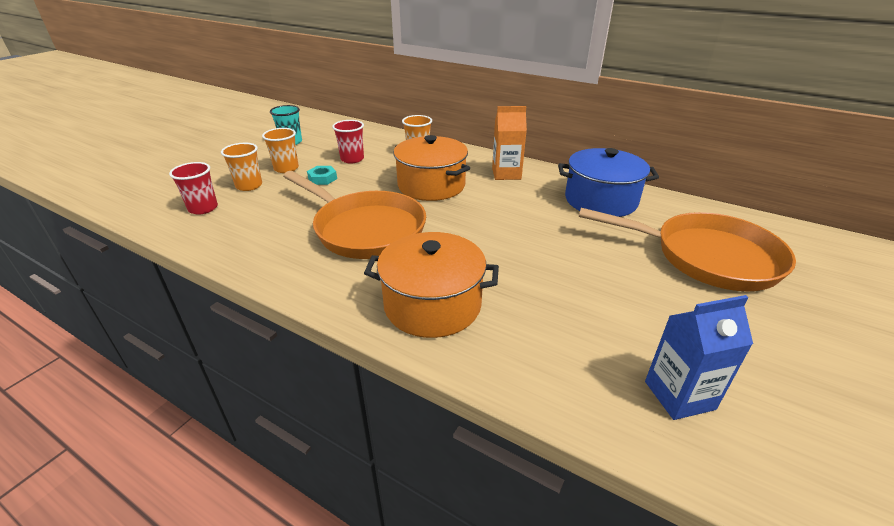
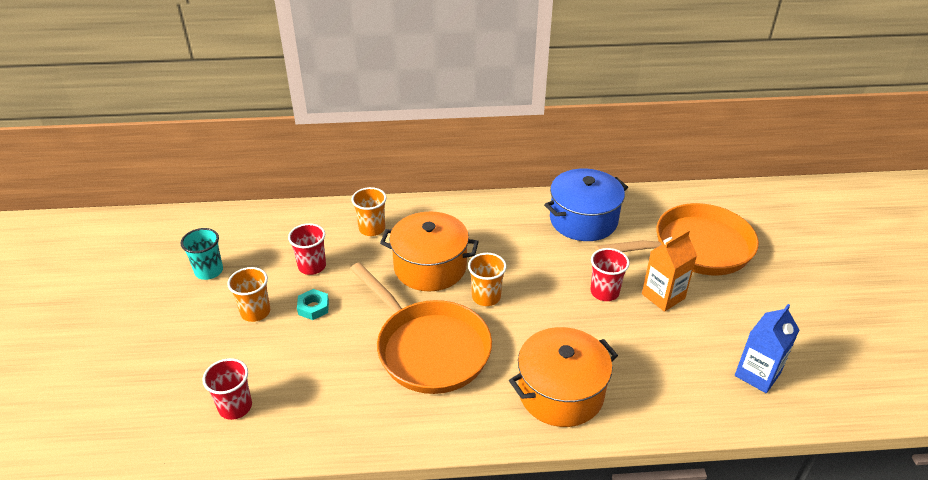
camera: 35 degrees left, 5 degrees up
orange cup [221,143,262,191] -> orange cup moved to [468,253,507,306]
orange pan [283,171,426,259] -> orange pan turned 45 degrees clockwise [350,262,492,394]
orange carton [492,106,527,180] -> orange carton moved to [642,230,697,312]
none -> red cup [590,248,630,301]

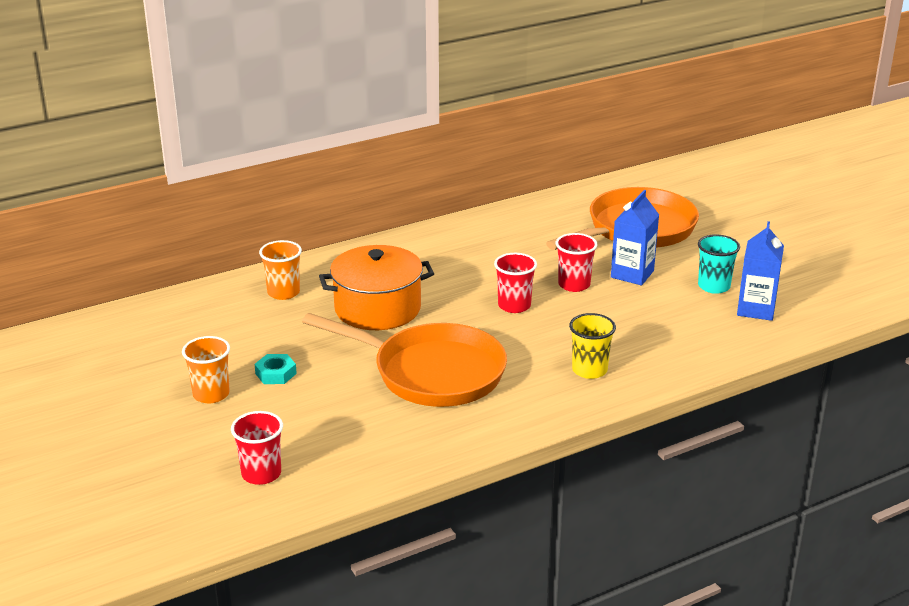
camera: 25 degrees left, 10 degrees down
turquoise cup [181,228,223,280] -> turquoise cup moved to [698,234,740,294]
red cup [288,223,326,275] -> red cup moved to [494,253,537,313]
orange cup [468,253,507,306] -> none
orange pot [509,327,618,427] -> yellow cup [569,313,616,379]
blue pot [544,168,628,241] -> none
orange carton [642,230,697,312] -> blue carton [611,190,659,285]

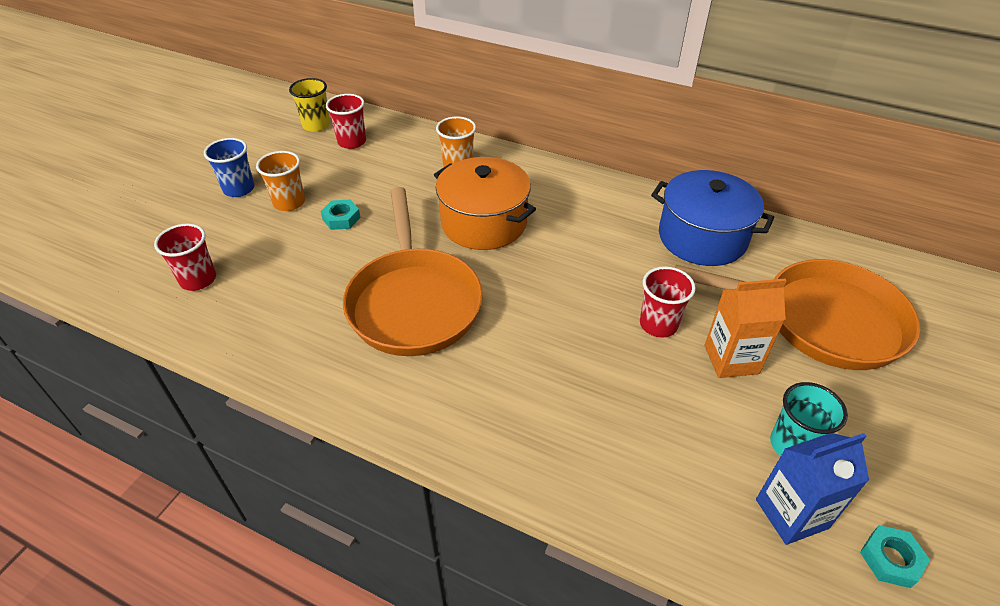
camera: 55 degrees right, 15 degrees up
red cup [494,253,537,313] -> red cup moved to [326,94,366,149]
yellow cup [569,313,616,379] -> yellow cup moved to [289,78,330,132]
blue carton [611,190,659,285] -> orange carton [705,279,787,378]
none -> blue cup [204,138,255,197]
none -> blue pot [651,170,774,266]
none -> turquoise nut [860,525,930,588]

